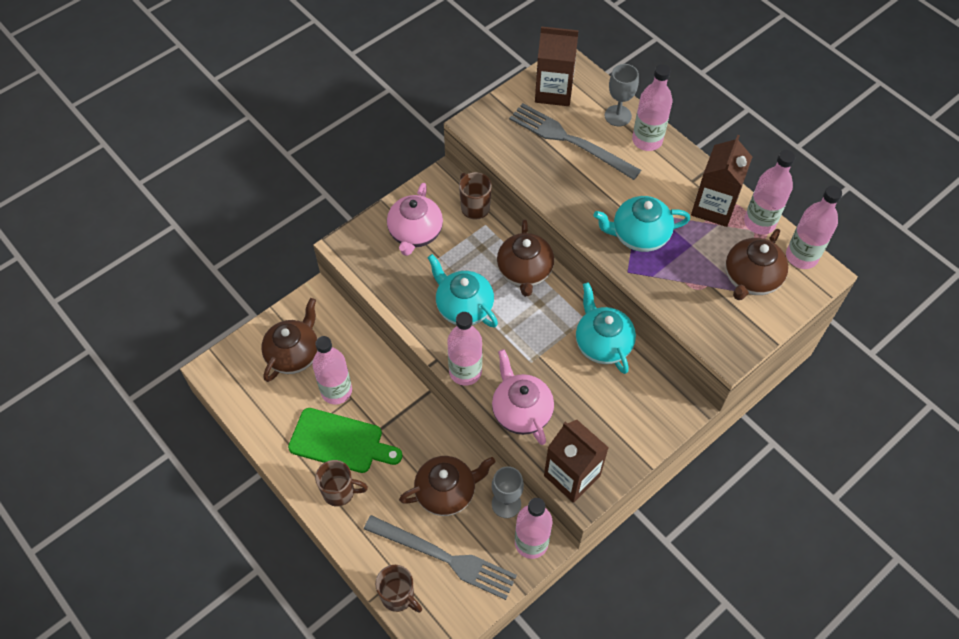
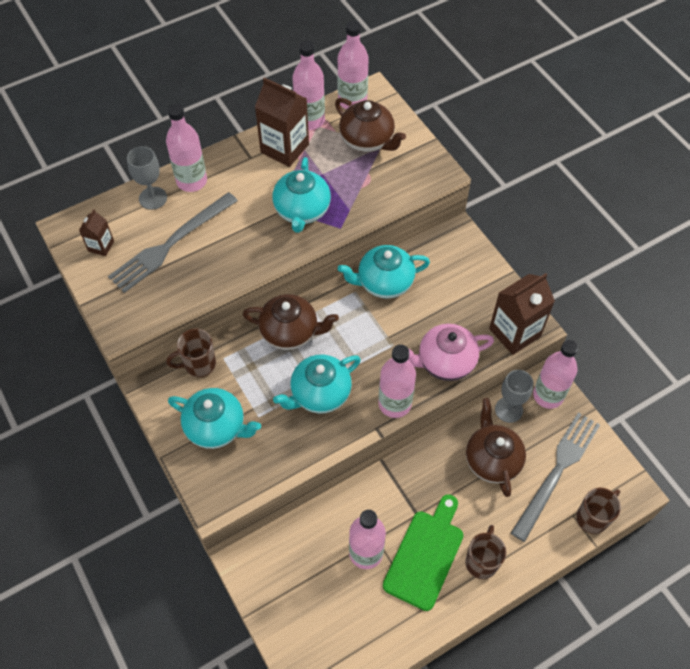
camera: 80 degrees left, 0 degrees up
brown teapot [261,298,318,382] -> none
pink teapot [387,183,443,256] -> turquoise teapot [168,388,261,449]
brown carton [535,26,579,106] -> brown carton [79,209,114,256], size x0.52

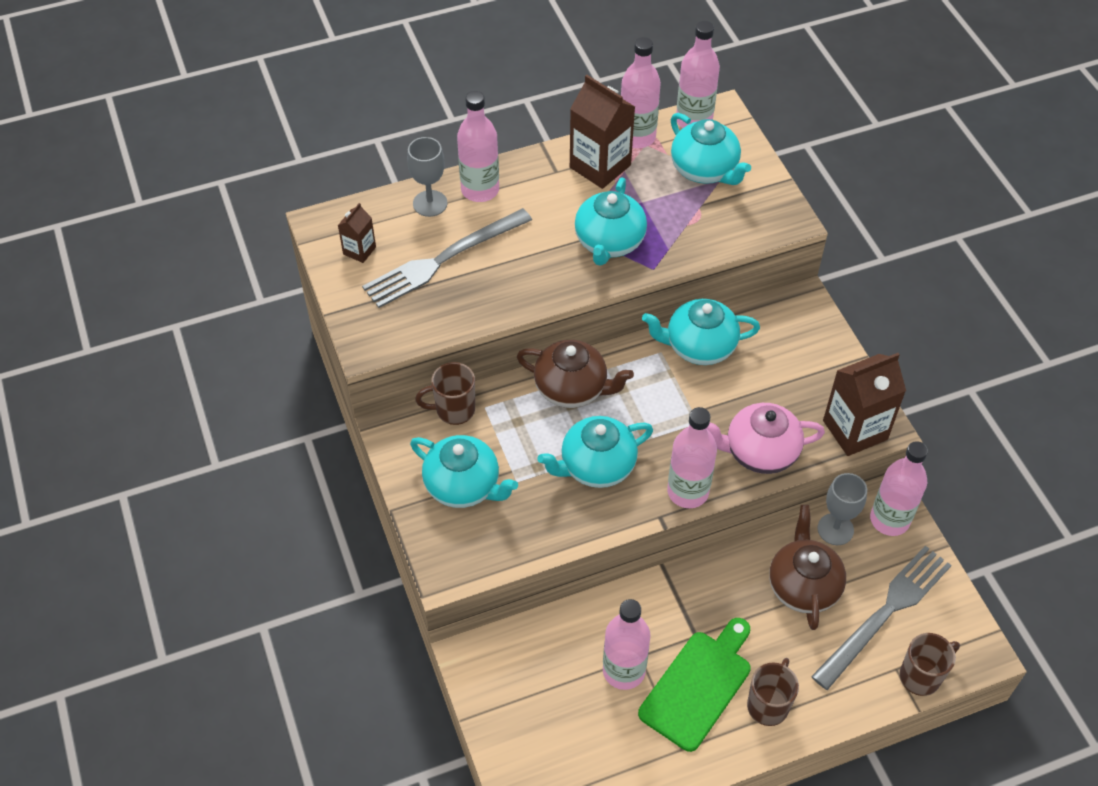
camera: 10 degrees right, 5 degrees down
brown teapot [335,98,406,152] -> turquoise teapot [671,113,751,185]

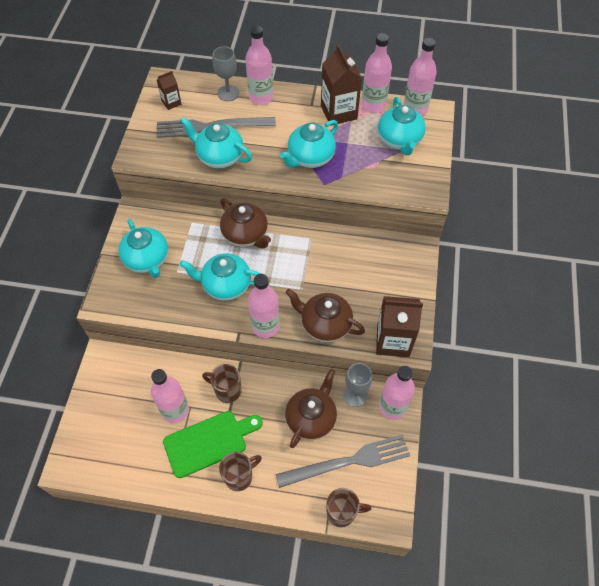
camera: 30 degrees right, 5 degrees up
brown mug [415,362,475,425] -> brown mug moved to [202,364,242,403]
turquoise teapot [642,299,760,365] -> turquoise teapot moved to [180,117,252,169]
pink teapot [707,403,825,474] -> brown teapot [286,289,365,343]

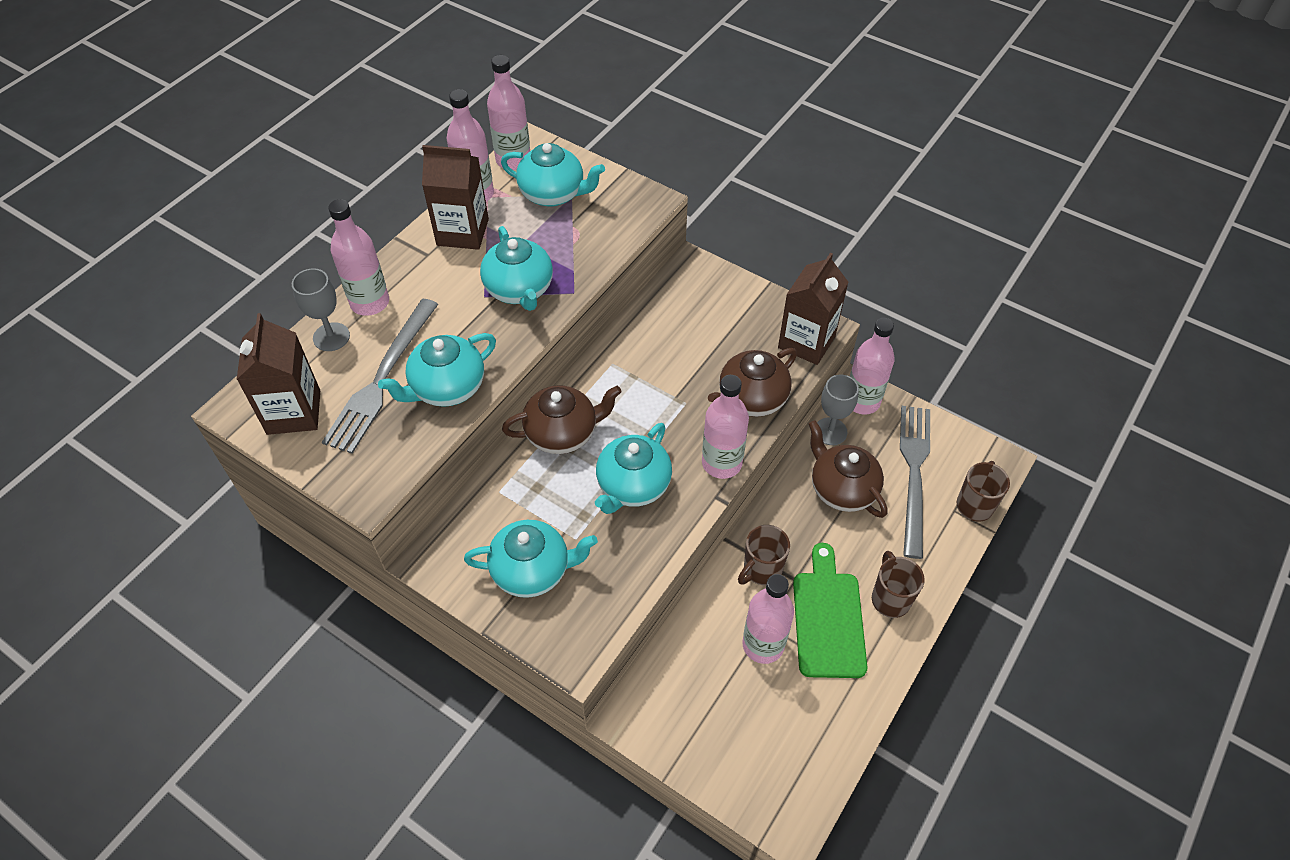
camera: 65 degrees left, 5 degrees down
brown carton [157,71,181,110] -> brown carton [237,313,320,435], size x1.91

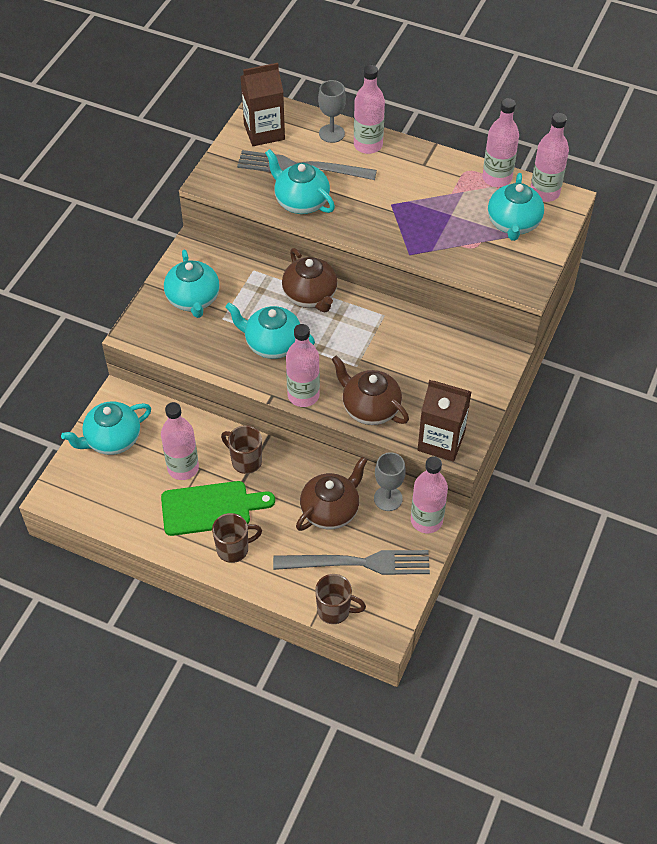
camera: 80 degrees right, 0 degrees up
brown carton [422,145,489,250] -> none
turquoise teapot [480,226,553,311] -> turquoise teapot moved to [61,401,151,455]

